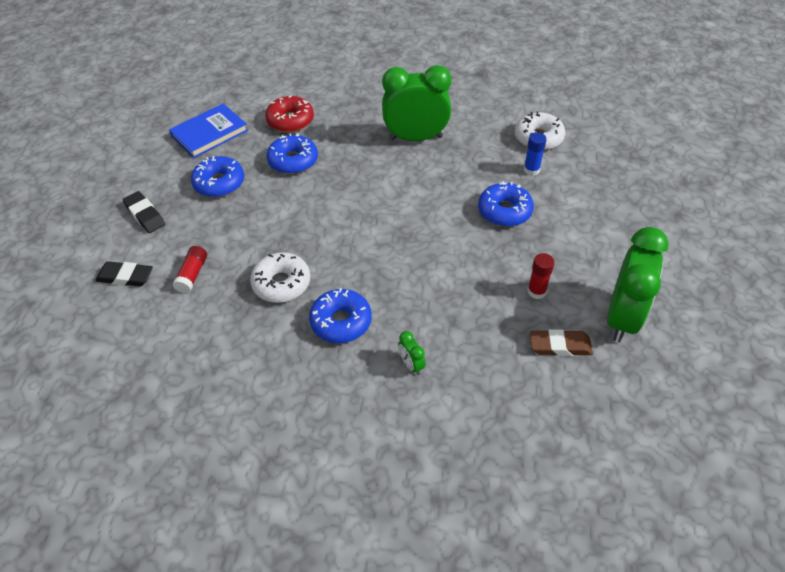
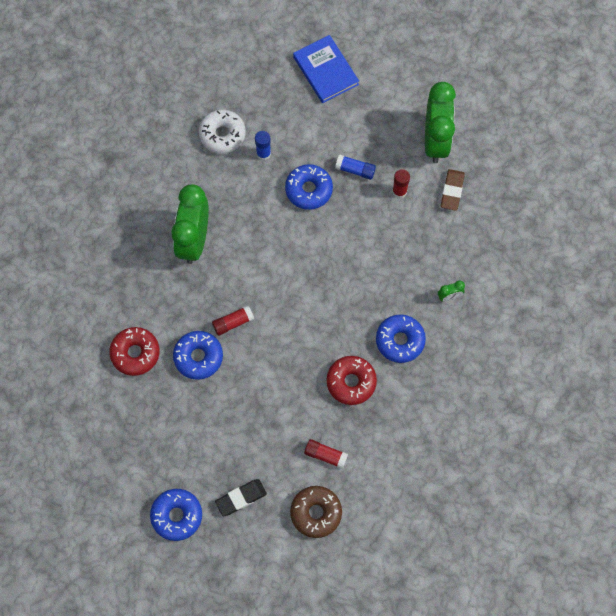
camera: 80 degrees left, 20 degrees up
black eraser [95,261,153,287] -> brown donut [290,486,342,538]
blue book [169,104,248,158] -> blue book moved to [293,35,359,103]
blue donut [191,156,244,197] -> blue donut moved to [150,489,202,541]
white donut [250,252,310,303] -> red donut [327,356,377,405]
green clock [607,227,669,342] -> green clock turned 60 degrees clockwise [425,82,456,163]
none -> red glue stick [212,305,254,336]
none -> blue glue stick [335,154,376,180]

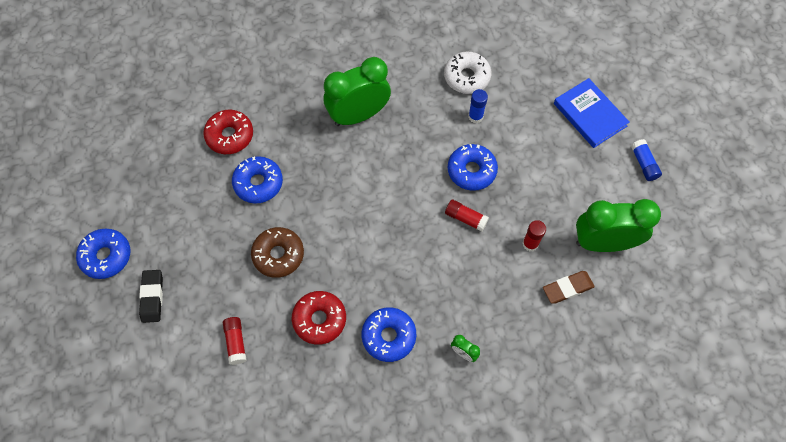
camera: 55 degrees right, 5 degrees down
red glue stick [212,305,254,336] -> red glue stick moved to [445,200,489,232]
black eraser [215,479,267,516] -> black eraser turned 60 degrees clockwise [139,270,163,323]
brown donut [290,486,342,538] -> brown donut moved to [251,227,304,278]
blue book [293,35,359,103] -> blue book turned 60 degrees counterclockwise [554,78,630,148]
blue glue stick [335,154,376,180] -> blue glue stick moved to [631,139,662,181]
green clock [425,82,456,163] -> green clock turned 150 degrees counterclockwise [576,199,661,252]

